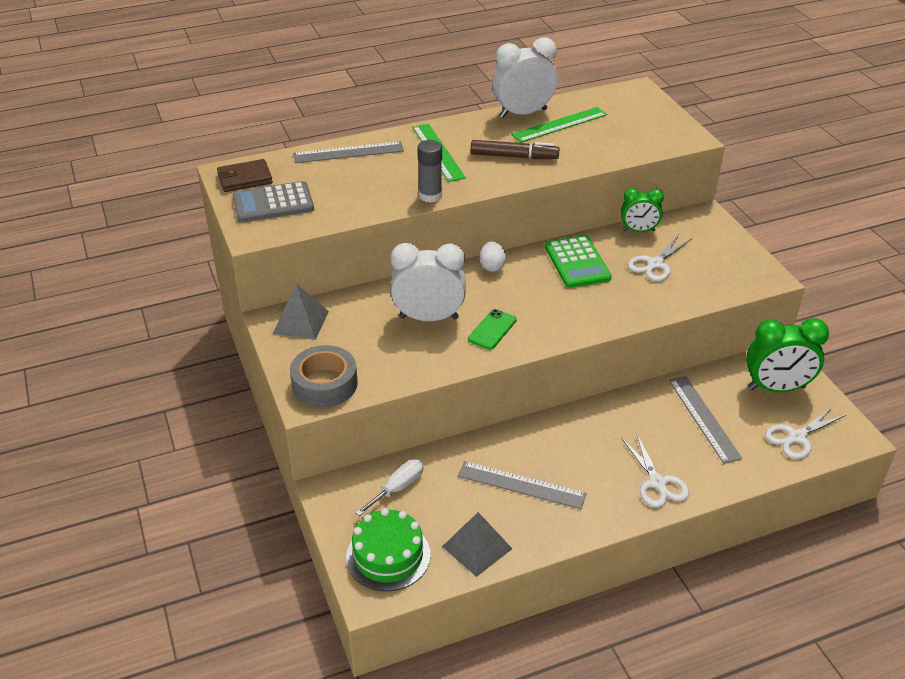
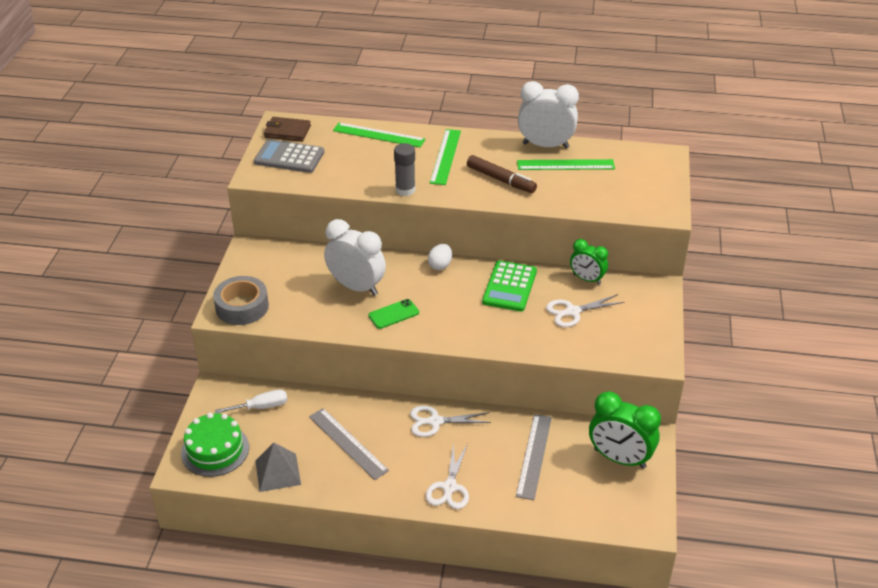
camera: 30 degrees right, 0 degrees up
grey pyramid [273,284,329,340] -> none
grey ruler [293,141,404,163] -> green ruler [333,123,425,148]
white scissors [765,406,846,459] -> white scissors moved to [410,406,491,437]

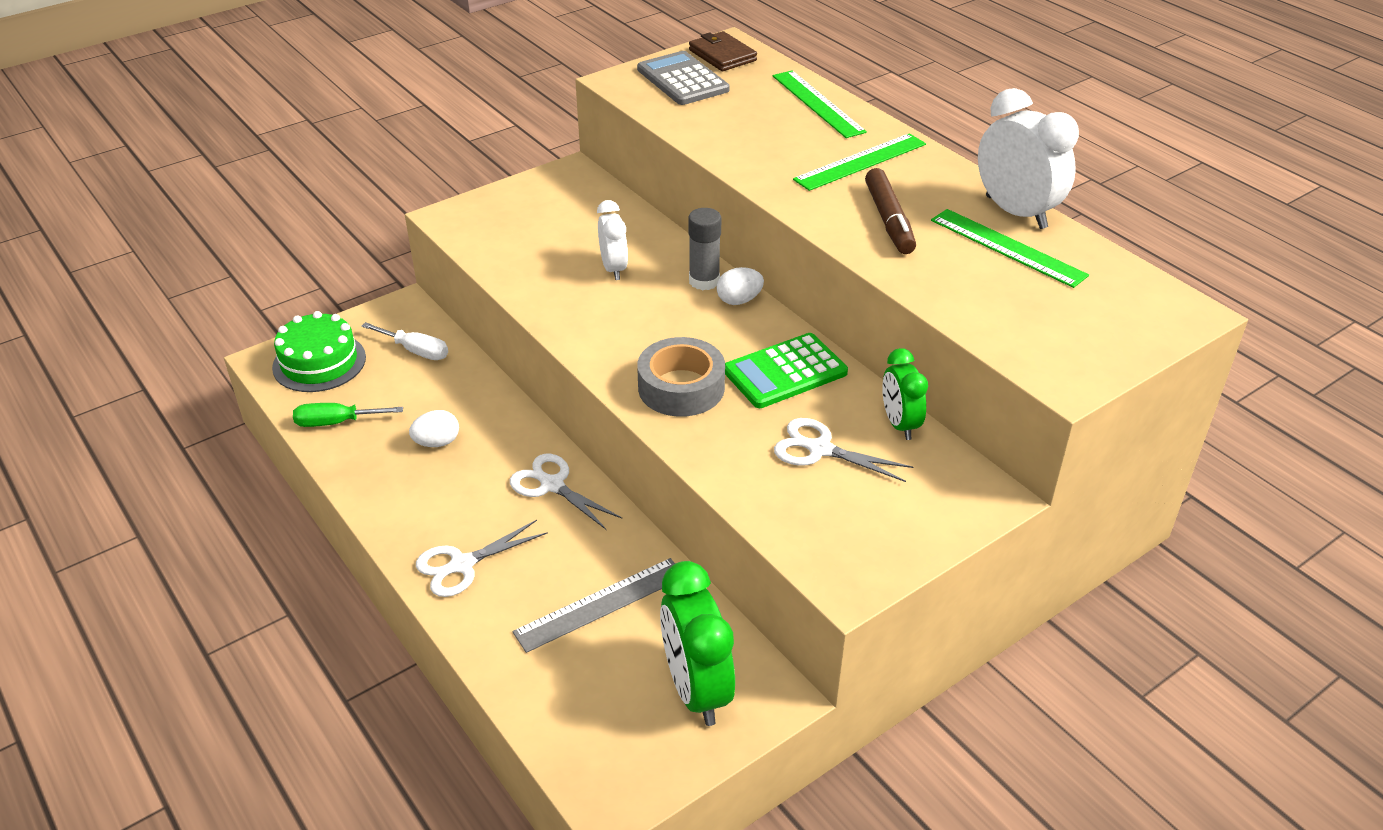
camera: 45 degrees right, 0 degrees up
grey tape [213,276,269,325] -> grey tape moved to [637,337,725,417]
grey pyramid [255,442,301,492] -> green screwdriver [293,403,403,427]
grey ruler [309,408,389,480] -> white egg [409,410,459,447]
white clock [324,219,386,296] -> white clock [597,200,628,280], size x0.61
green phone [368,299,419,329] -> none
grey glue stick [394,143,416,196] -> grey glue stick moved to [688,208,721,290]

